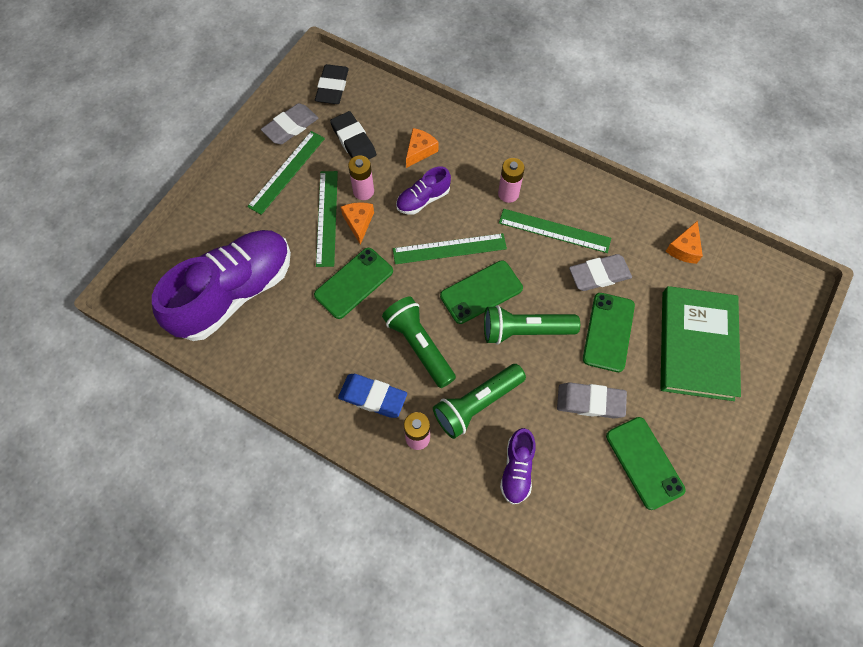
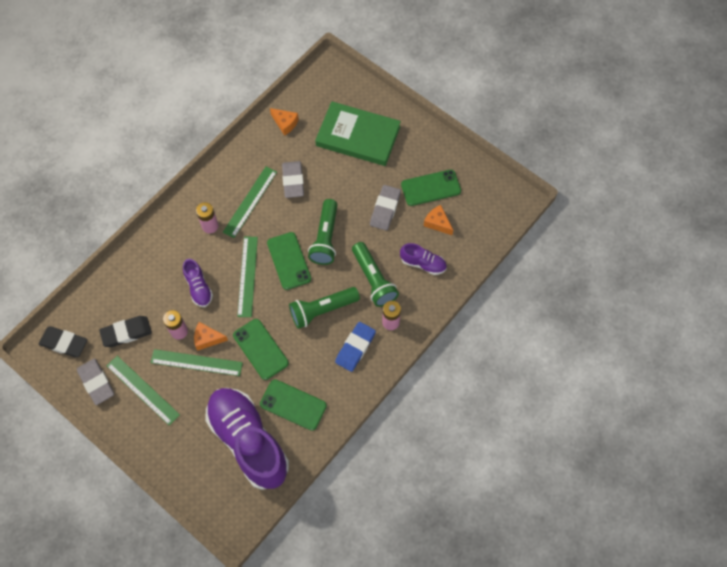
camera: 80 degrees left, 0 degrees up
orange cheese [406,128,438,168] -> orange cheese moved to [424,205,453,235]
green phone [583,293,635,372] -> green phone moved to [260,379,327,431]

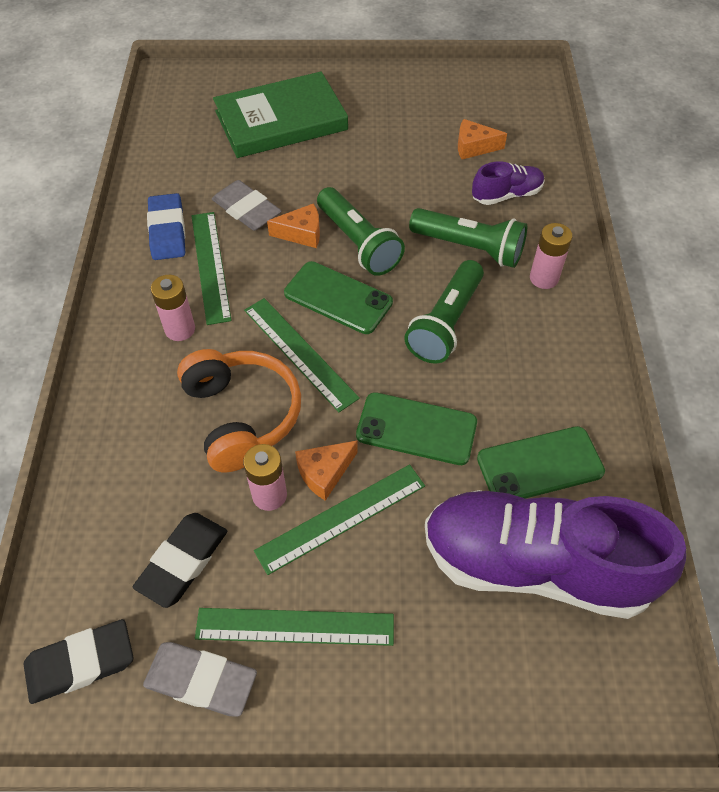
camera: 40 degrees left, 10 degrees down
purple shoe [183,259,213,307] -> orange headphones [177,349,301,472]
orange cheese [270,108,299,136] -> orange cheese moved to [267,203,320,248]
blue eraser [335,322,376,372] -> blue eraser moved to [147,193,185,260]
grey eraser [370,185,401,231] -> none
green phone [401,169,461,206] -> none

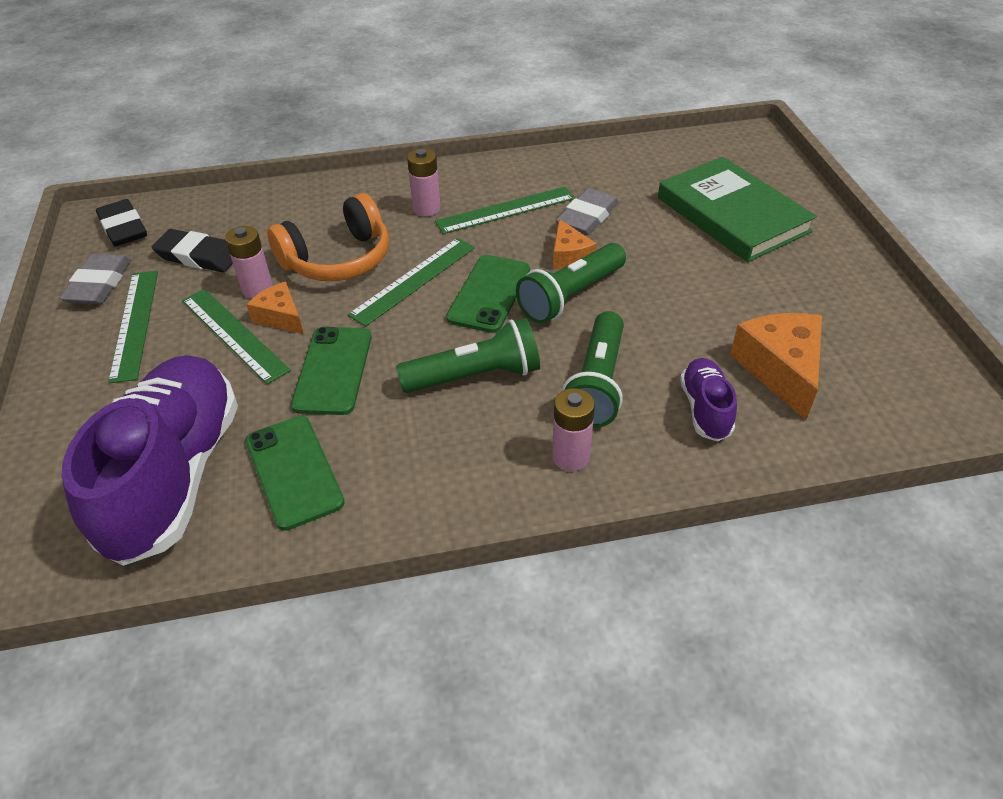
camera: 80 degrees right, 10 degrees down
blue eraser [147,193,185,260] -> none
green flashlight [405,260,484,364] -> green flashlight turned 150 degrees clockwise [396,318,540,393]
orange cheese [458,119,507,159] -> orange cheese [730,313,822,420], size x1.68
purple shoe [472,161,544,205] -> purple shoe turned 150 degrees counterclockwise [680,358,737,441]

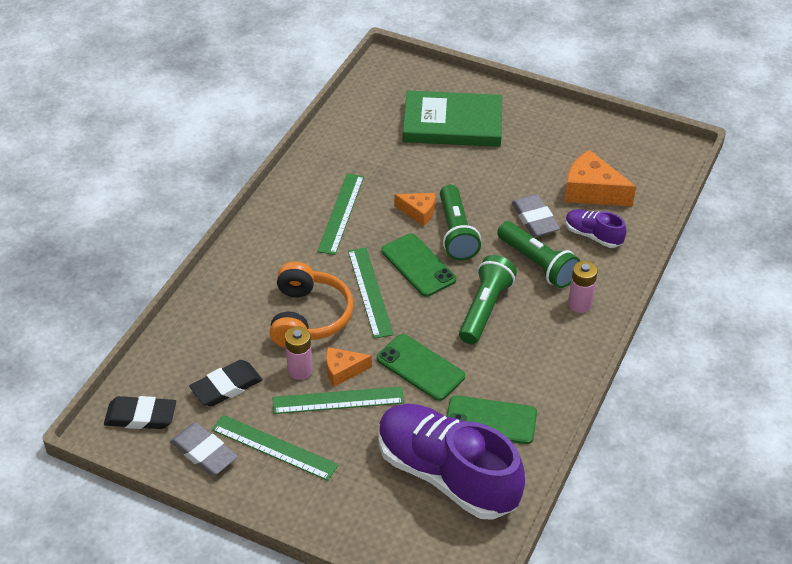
camera: 55 degrees left, 0 degrees up
pink battery [407,148,441,216] -> none
grey eraser [556,188,619,235] -> grey eraser moved to [511,195,560,237]

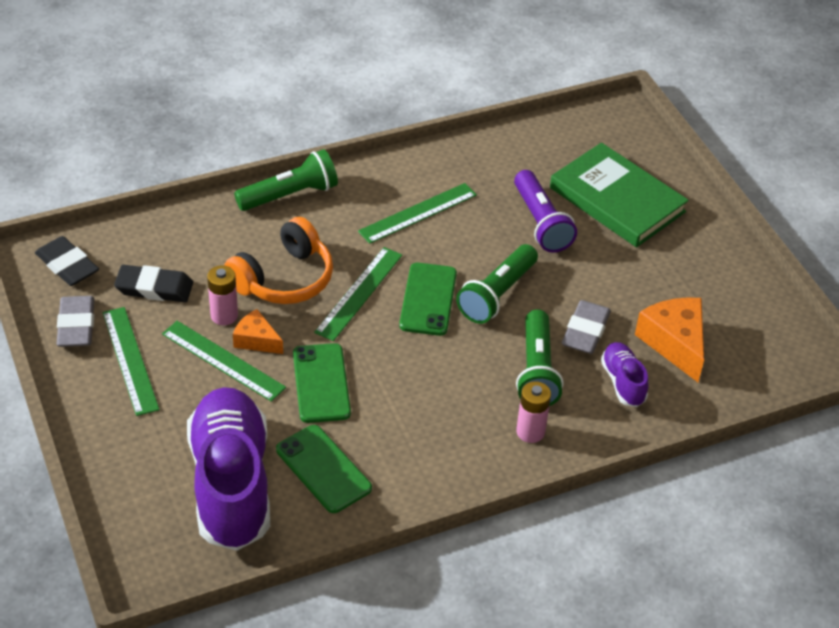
camera: 40 degrees right, 0 degrees up
orange cheese [394,193,435,226] -> none
green flashlight [459,255,517,344] -> green flashlight moved to [234,149,338,211]
none -> purple flashlight [514,170,577,253]

